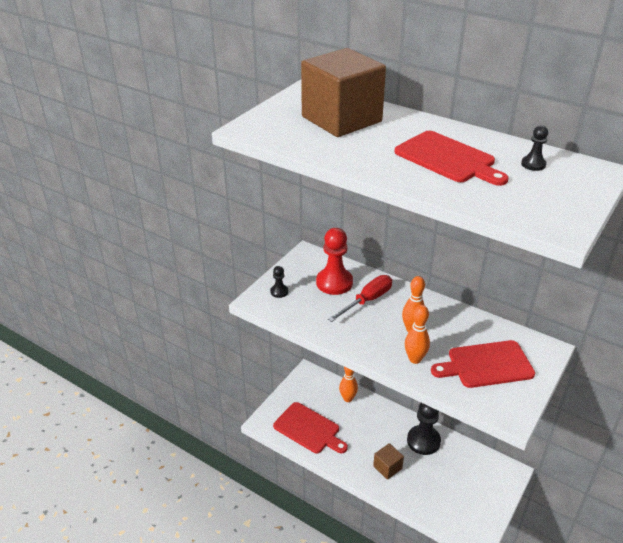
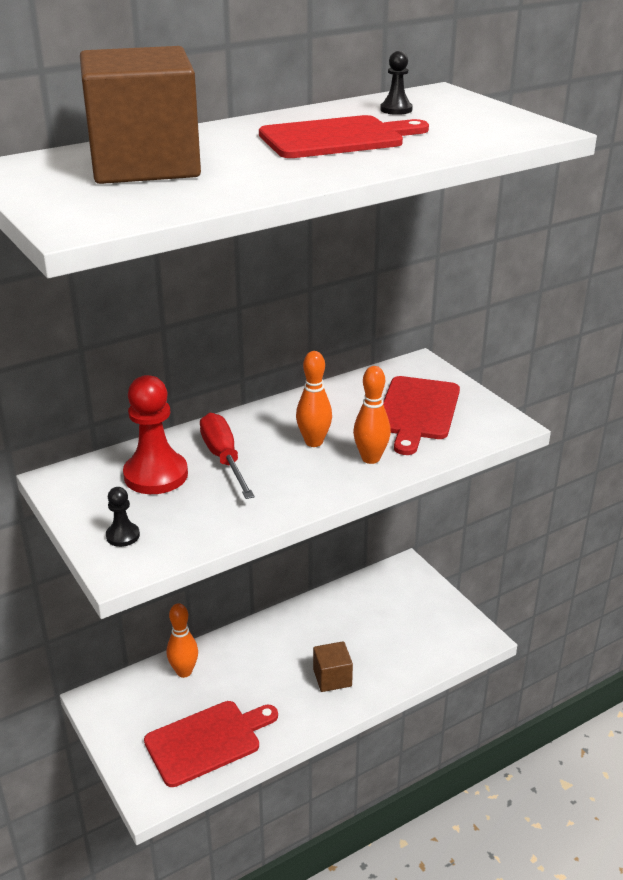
camera: 65 degrees left, 5 degrees down
black pawn [407,403,441,455] -> none

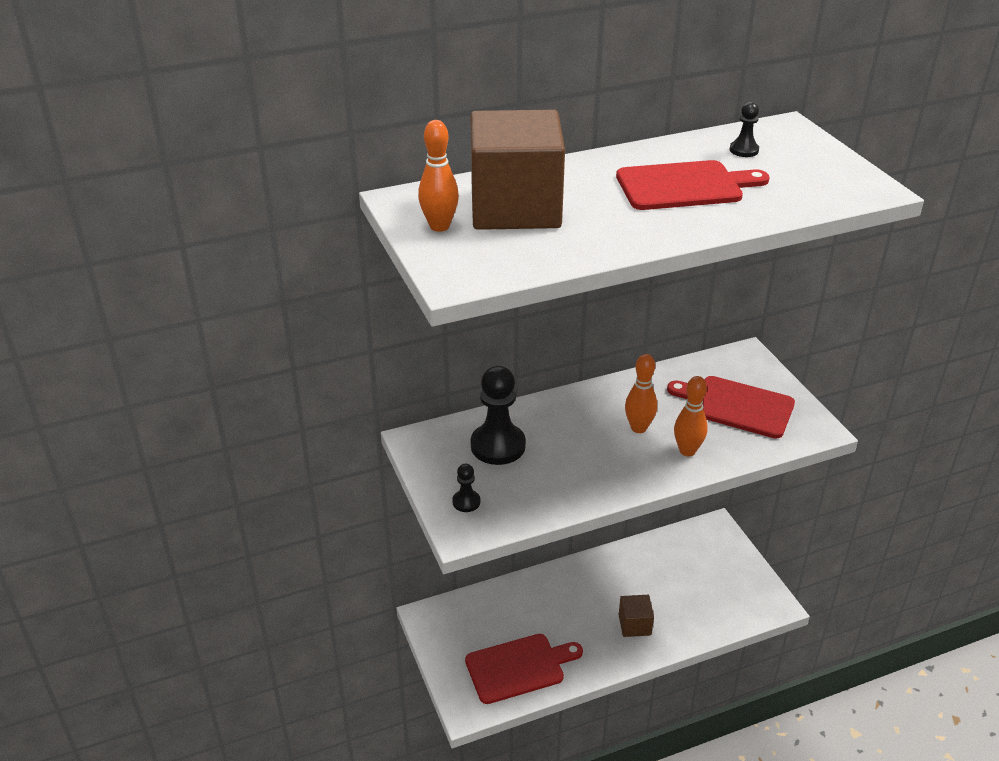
camera: 10 degrees right, 5 degrees up
red pawn [123,375,188,494] -> black pawn [471,366,526,465]
orange bowling pin [167,603,198,678] -> orange bowling pin moved to [418,120,459,232]
red screwdriver [200,413,255,499] -> none
red cutting board [383,376,460,455] -> red cutting board turned 90 degrees clockwise [667,376,795,438]

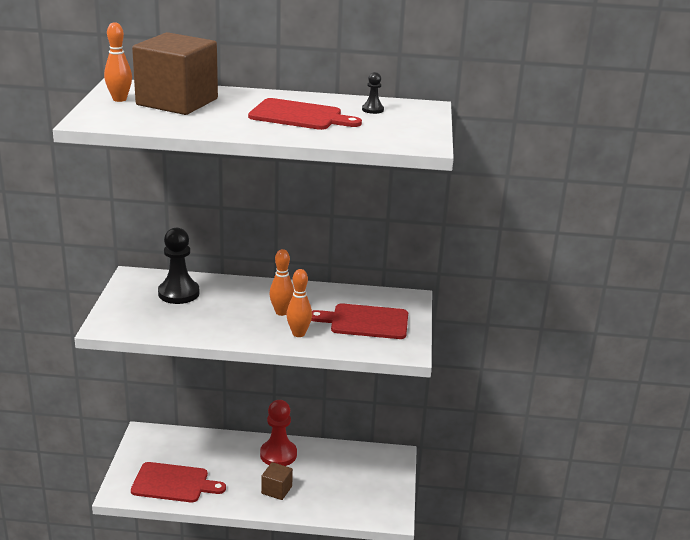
camera: 25 degrees right, 10 degrees down
black pawn [452,464,480,512] -> none
red cutting board [667,376,795,438] -> red cutting board turned 45 degrees counterclockwise [311,303,408,339]
none -> red pawn [260,400,297,466]

